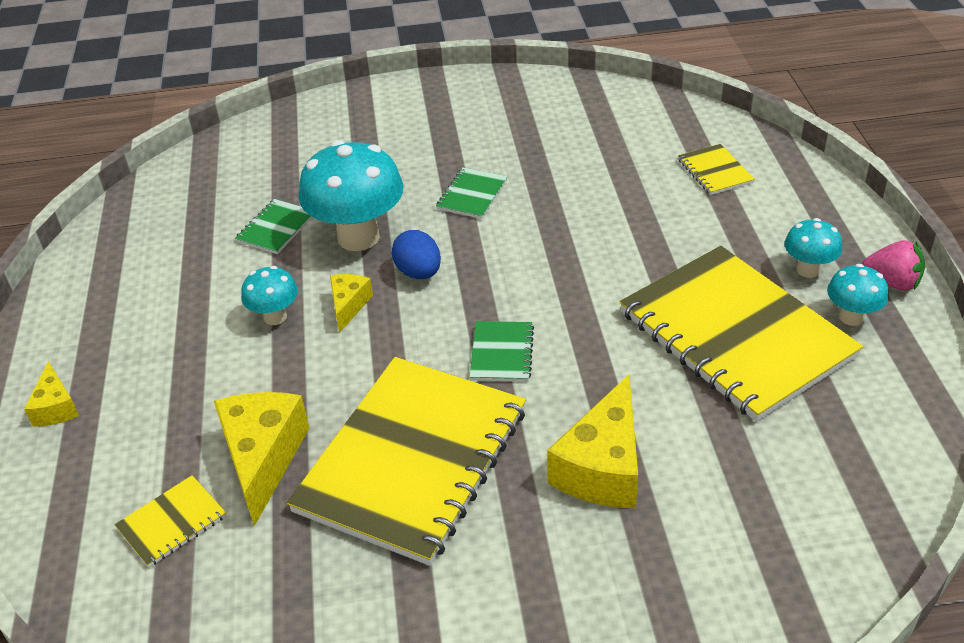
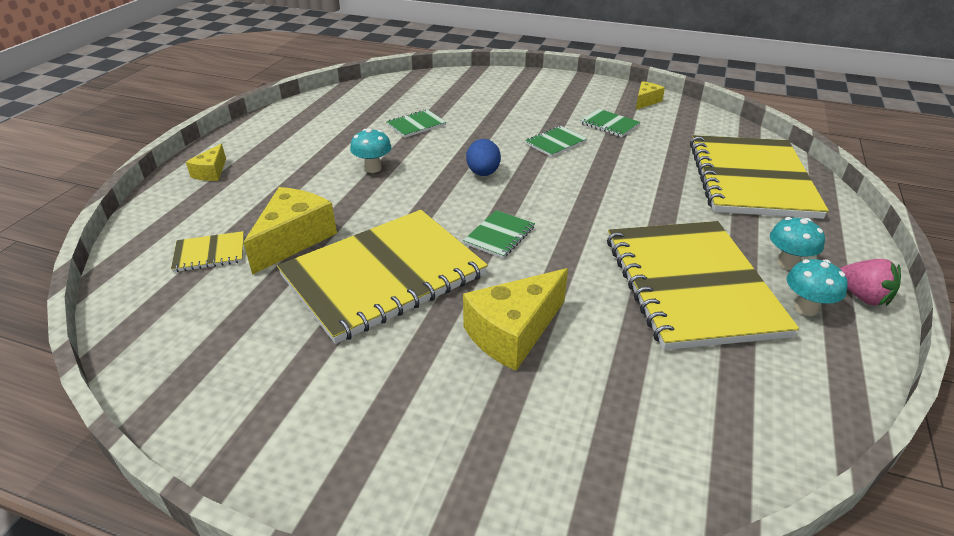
camera: 25 degrees right, 5 degrees down
turquoise mushroom [299,140,403,251] -> none
yellow cheese [330,274,373,333] -> yellow cheese moved to [636,81,665,110]
yellow notebook [678,144,755,195] -> yellow notebook [690,135,829,219], size x2.46
none -> green notebook [580,109,640,137]

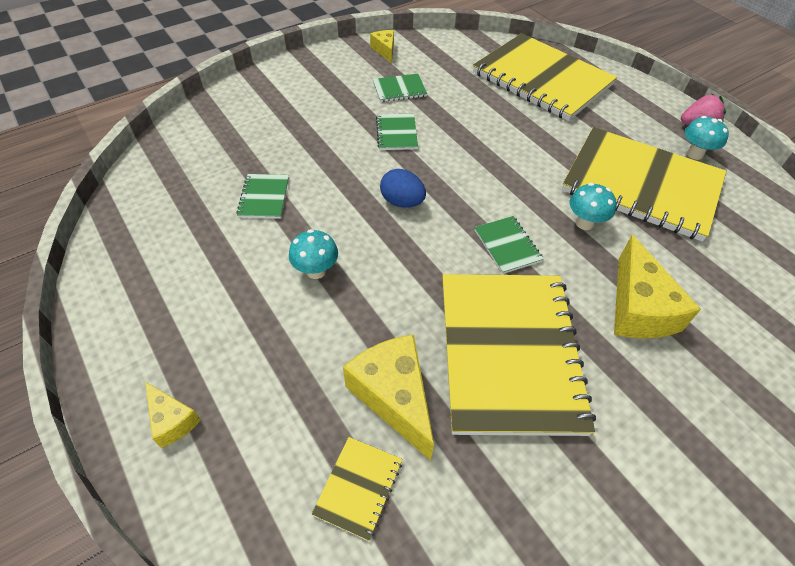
camera: 55 degrees left, 15 degrees up
turquoise mushroom [770,217,825,270] -> turquoise mushroom moved to [570,183,617,230]

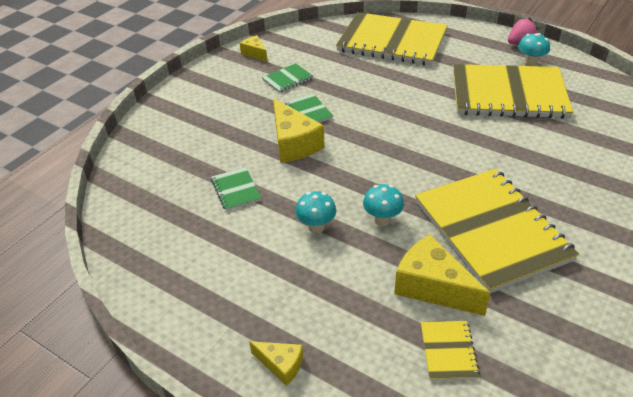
camera: 20 degrees left, 10 degrees down
blue egg [380,169,426,208] -> none
green notebook [474,216,543,274] -> none
turquoise mushroom [570,183,617,230] -> turquoise mushroom moved to [363,184,404,226]
yellow cheese [614,235,701,338] -> yellow cheese moved to [273,98,325,163]

